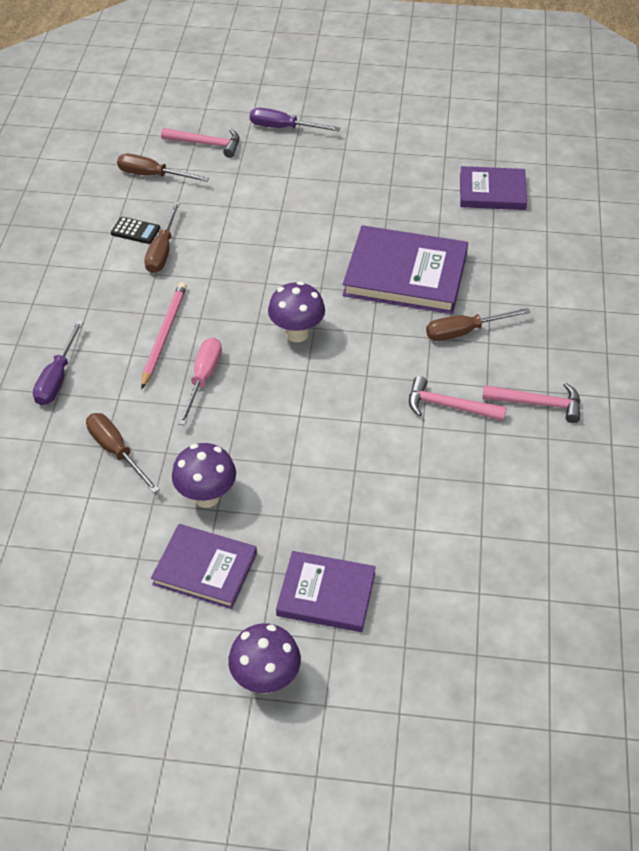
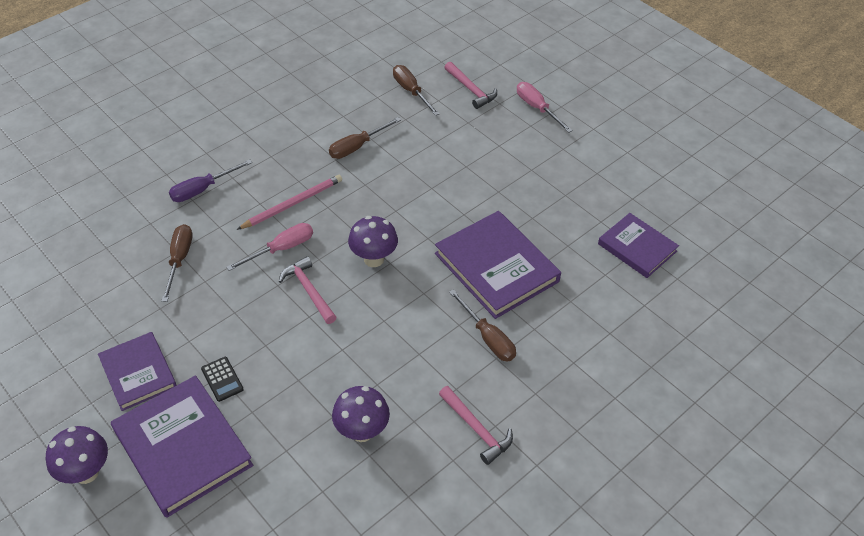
camera: 40 degrees right, 0 degrees up
black calculator [111,217,160,244] -> black calculator moved to [201,357,244,402]
purple mushroom [172,443,236,508] -> purple mushroom moved to [332,386,390,442]
purple screwdriver [250,108,340,131] -> pink screwdriver [517,82,573,133]
purple book [276,551,376,632] -> purple book [111,376,253,518], size x1.59
pink hammer [409,376,506,421] -> pink hammer moved to [279,256,337,324]
brown screwdriver [426,308,531,341] -> brown screwdriver turned 150 degrees counterclockwise [449,289,516,362]

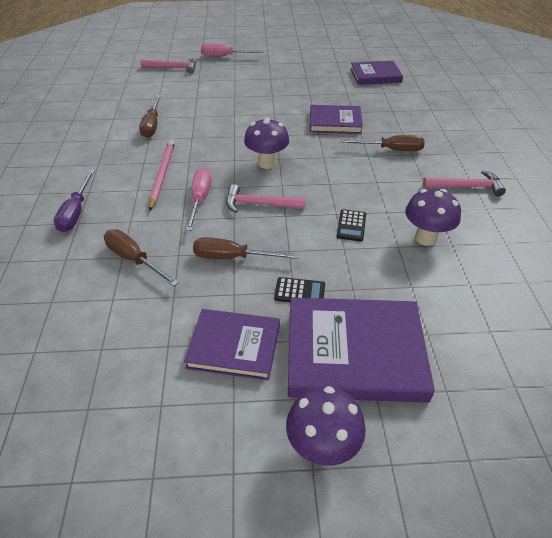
camera: 50 degrees left, 5 degrees down
brown screwdriver [393,65,439,116] -> brown screwdriver moved to [193,237,299,259]
purple book [435,211,561,319] -> purple book [310,105,363,134], size x0.63
none -> black calculator [336,209,366,241]

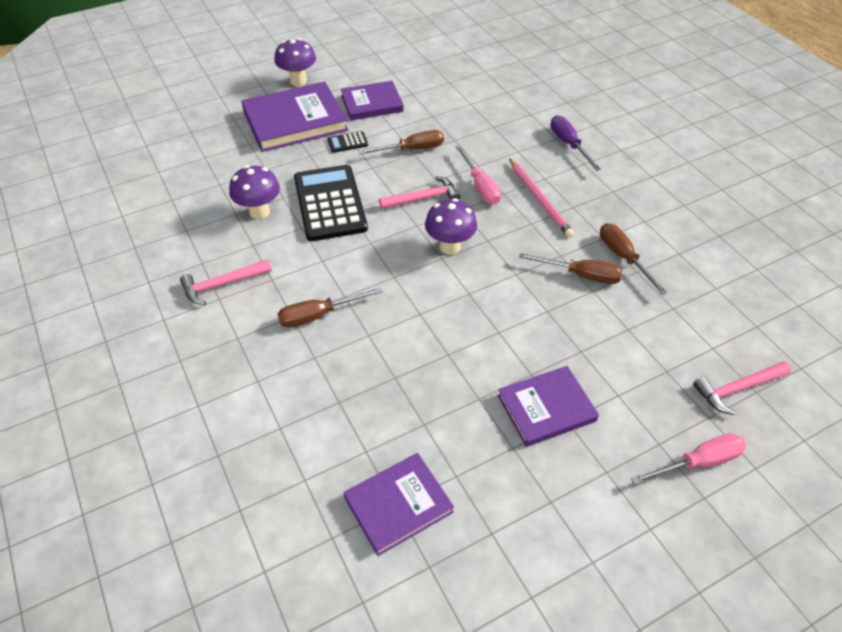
camera: 155 degrees right, 5 degrees up
brown screwdriver [104,229,179,286] -> brown screwdriver moved to [519,253,622,284]
purple book [310,105,363,134] -> purple book moved to [497,366,599,447]
black calculator [336,209,366,241] -> black calculator [294,165,368,241], size x2.41

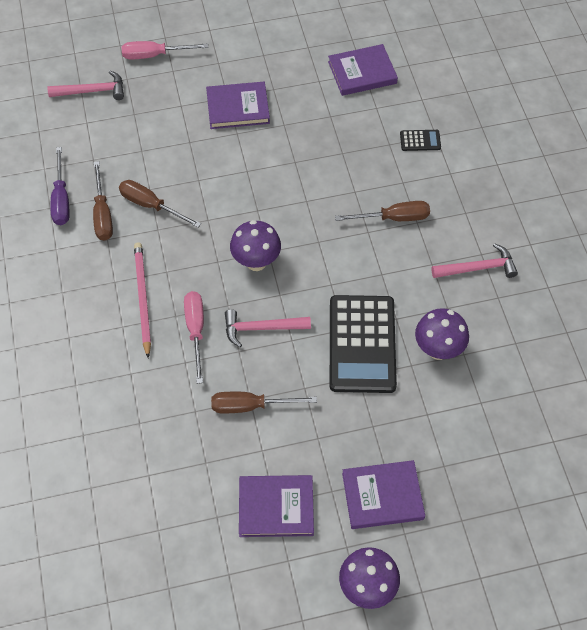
camera: 165 degrees left, 10 degrees up
purple book [241,81,348,152] -> purple book [342,460,425,529], size x0.63
black calculator [327,131,368,153] -> black calculator moved to [400,130,441,151]
purple screwdriver [551,115,601,171] -> purple screwdriver moved to [50,147,70,225]

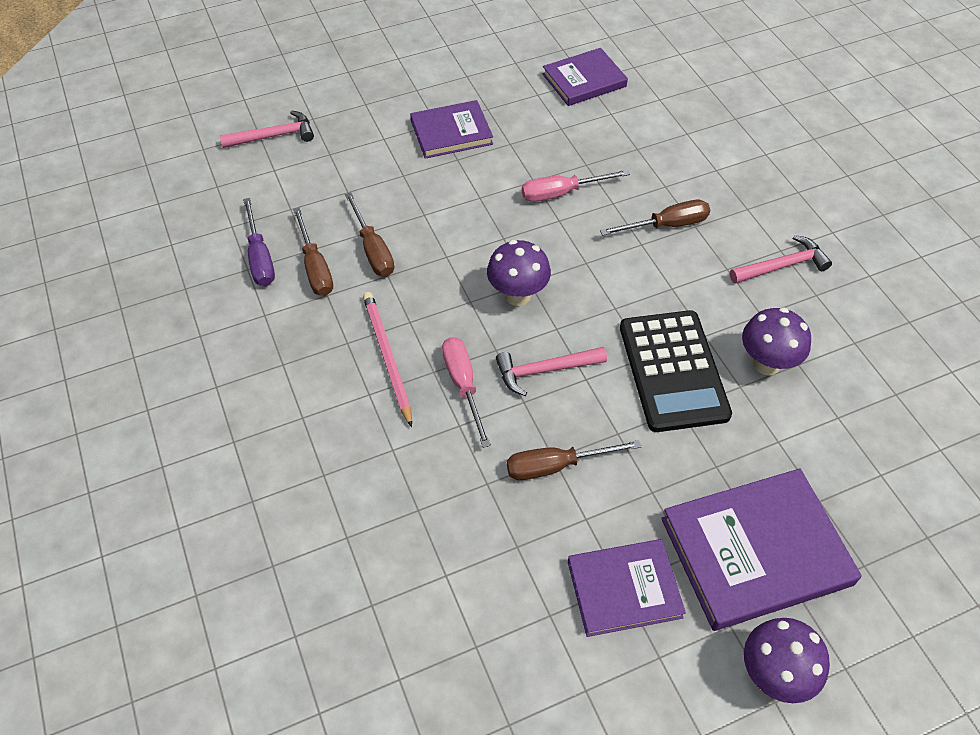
camera: 10 degrees left, 5 degrees down
brown screwdriver [119,180,201,228] -> brown screwdriver turned 135 degrees counterclockwise [345,192,394,277]
pink screwdriver [121,41,208,59] -> pink screwdriver moved to [522,170,630,202]
purple book [342,460,425,529] -> purple book [661,468,862,631], size x1.59
black calculator [400,130,441,151] -> none

